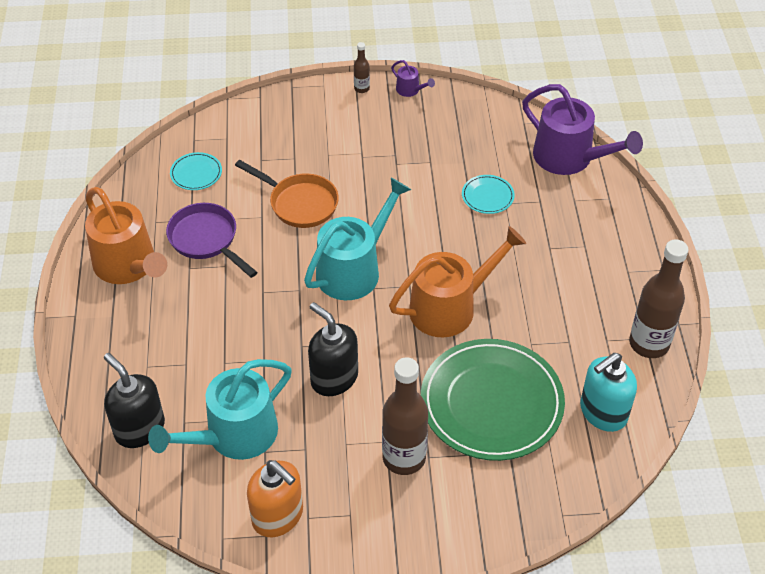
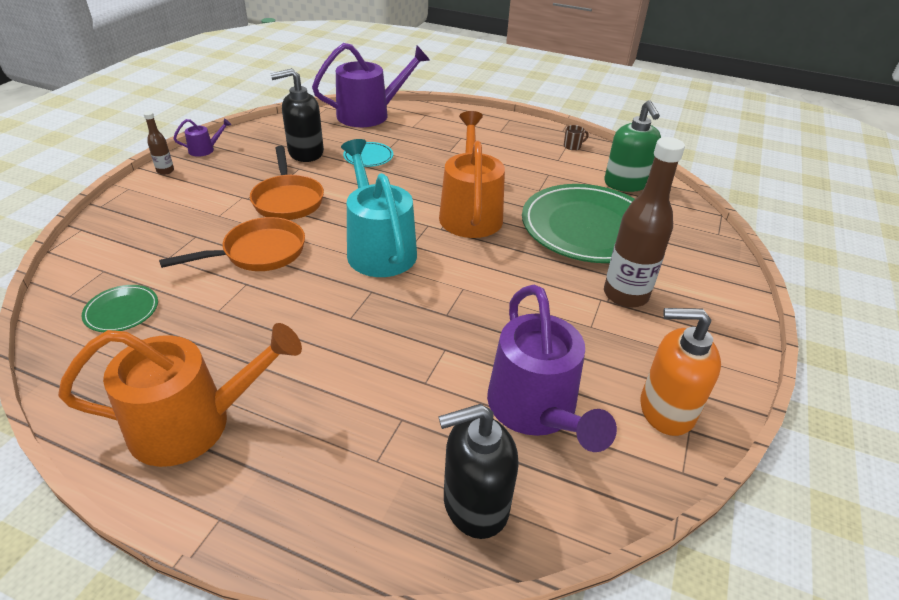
camera: 65 degrees left, 10 degrees down
turquoise watering can [148,359,292,460] -> purple watering can [487,285,617,452]
purple pan [166,203,258,278] -> none
turquoise plate [170,152,222,190] -> green plate [82,285,158,332]
orange soap dispenser [247,460,303,537] -> orange soap dispenser turned 150 degrees counterclockwise [641,308,721,436]
black soap dispenser [308,302,358,396] -> black soap dispenser moved to [270,68,324,162]
turquoise soap dispenser [580,353,637,432] -> green soap dispenser [604,100,661,192]
brown bottle [629,239,688,358] -> brown mug [564,125,589,150]
none -> orange pan [250,146,324,220]

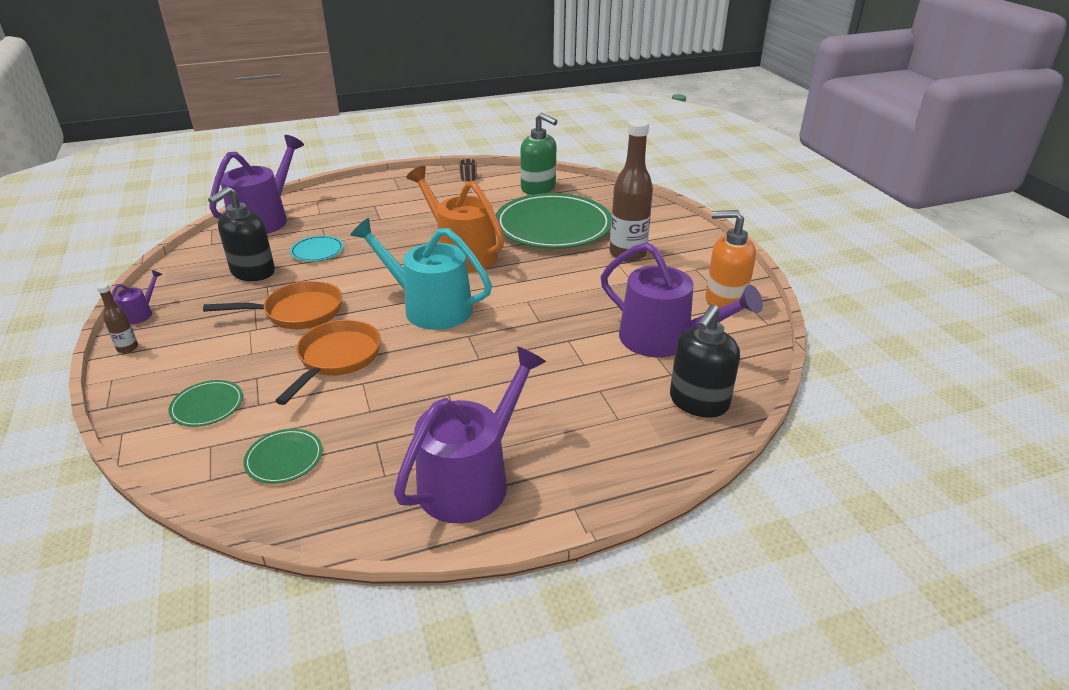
camera: 40 degrees left, 5 degrees down
orange watering can [58,323,302,467] -> purple watering can [394,346,546,524]
orange pan [250,146,324,220] -> orange pan turned 45 degrees counterclockwise [203,281,342,329]
orange soap dispenser [641,308,721,436] -> orange soap dispenser turned 45 degrees clockwise [705,210,756,309]
none -> green plate [169,380,243,427]

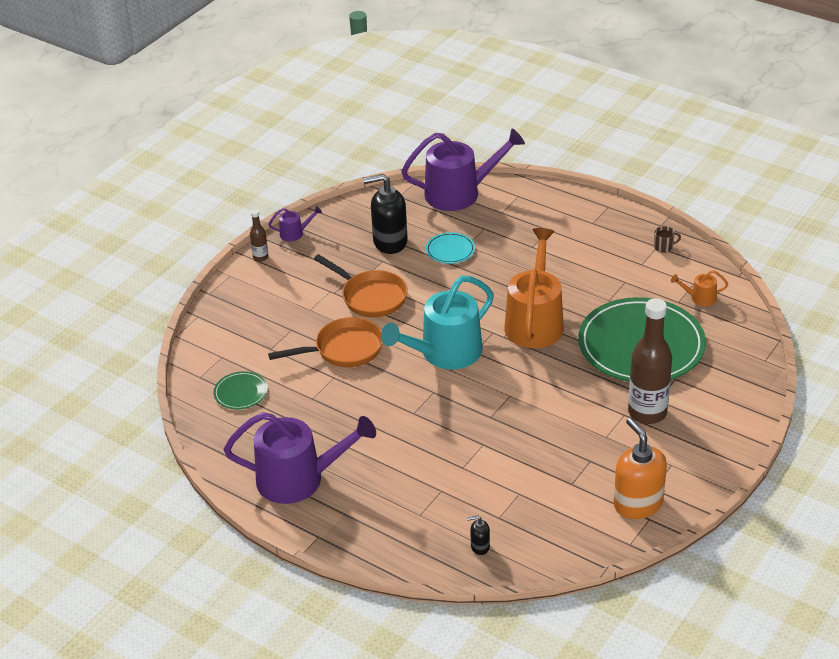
camera: 55 degrees right, 5 degrees up
green plate [169,380,243,427] -> none
turquoise watering can [350,218,492,330] -> turquoise watering can turned 120 degrees counterclockwise [381,276,494,369]
green soap dispenser [520,113,557,195] -> orange watering can [671,270,728,306]
purple watering can [600,242,763,358] -> none
black soap dispenser [670,304,740,418] -> black soap dispenser [467,515,490,555], size x0.45

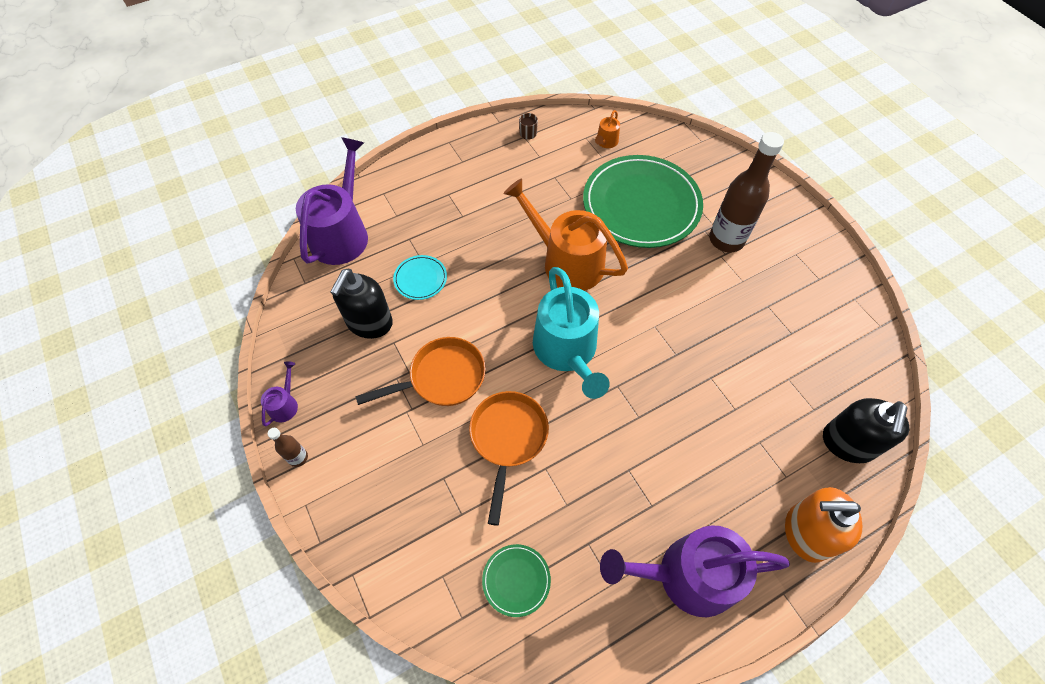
camera: 65 degrees left, 20 degrees up
purple watering can [224,412,376,504] -> purple watering can turned 120 degrees counterclockwise [600,525,790,617]
black soap dispenser [467,515,490,555] -> black soap dispenser [823,398,909,463], size x2.23
orange soap dispenser [614,418,667,519] -> orange soap dispenser moved to [785,487,862,563]

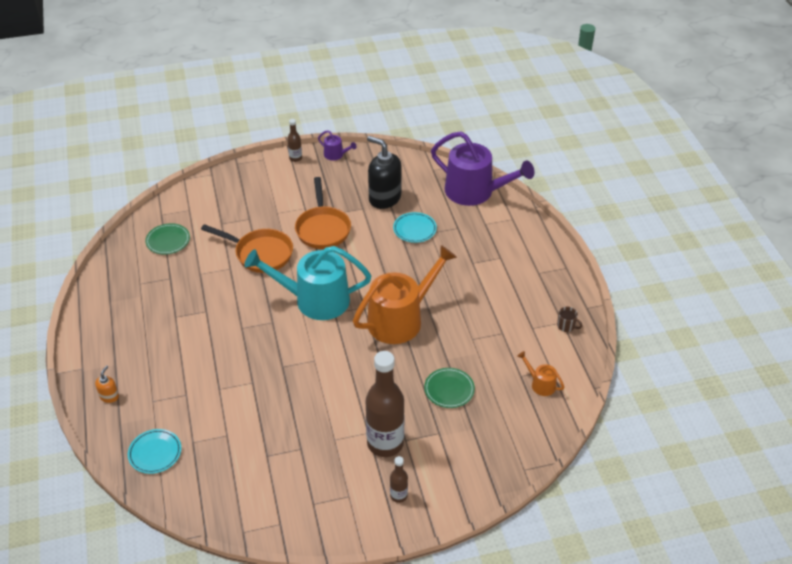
camera: 105 degrees right, 15 degrees down
green plate [583,155,703,248] -> green plate [424,368,475,408], size x0.42
purple watering can [600,525,790,617] -> none
orange soap dispenser [785,487,862,563] -> orange soap dispenser [95,365,119,403], size x0.45
black soap dispenser [823,398,909,463] -> turquoise plate [128,429,181,474]
none -> brown bottle [390,456,408,503]

